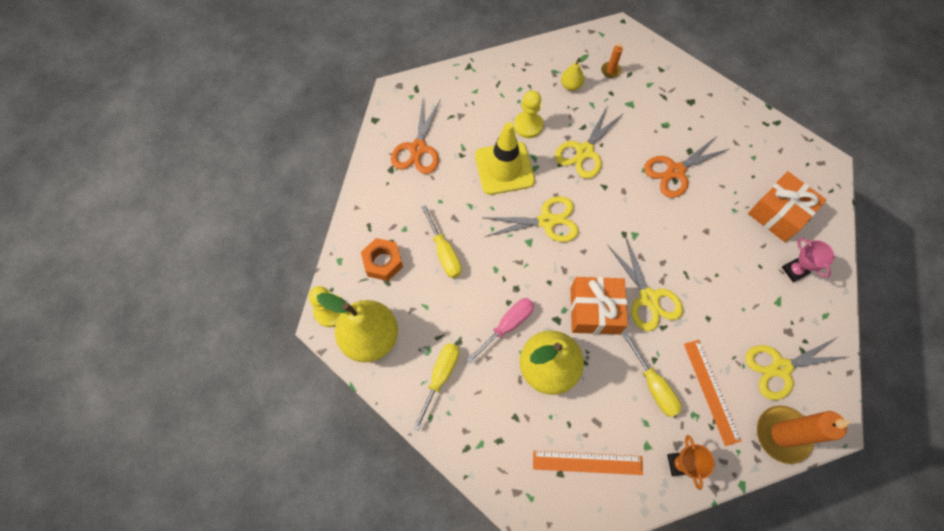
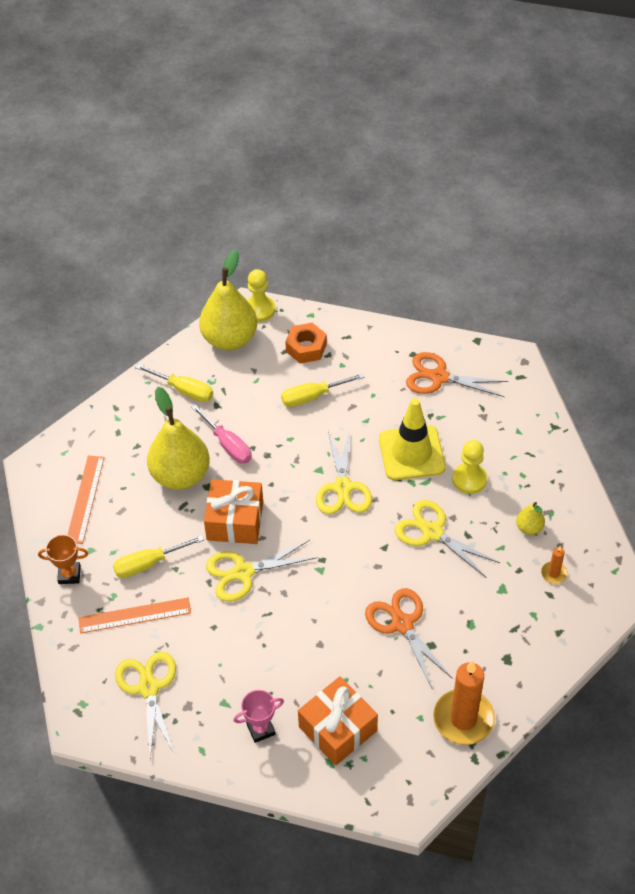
camera: 95 degrees right, 15 degrees down
orange candle [757,406,851,464] -> orange candle moved to [433,661,495,745]

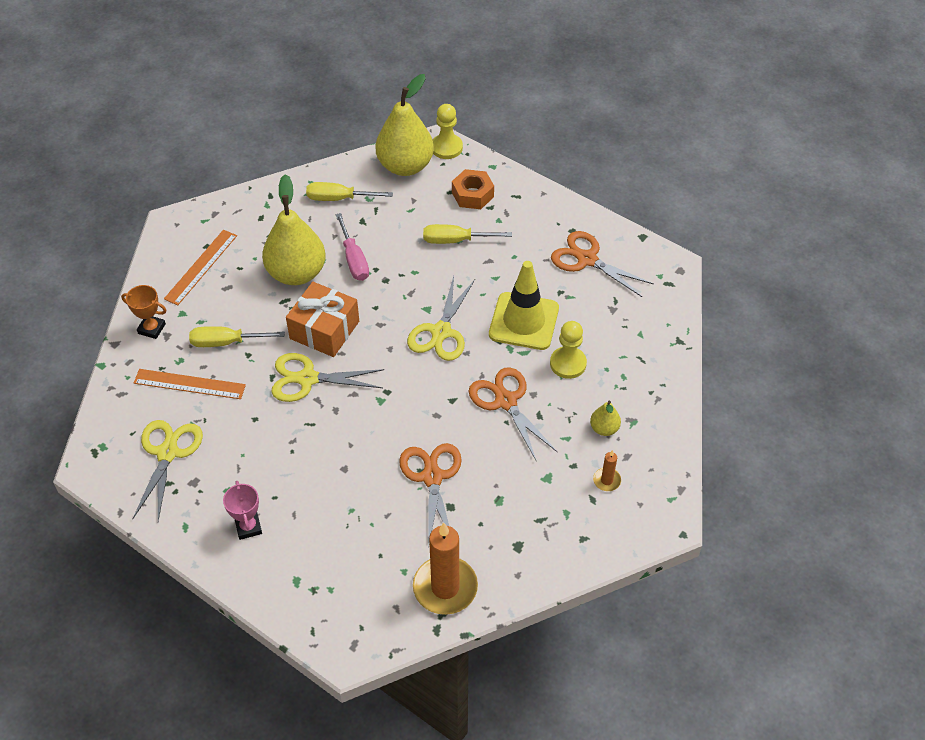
camera: 20 degrees right, 0 degrees up
yellow screwdriver [136,364,213,402] -> yellow screwdriver turned 135 degrees clockwise [306,182,393,201]
pink trophy [233,690,284,743] -> pink trophy turned 75 degrees clockwise [223,481,262,540]
orange gift [298,676,378,765] -> none
yellow scissors [395,500,500,578] -> orange scissors [468,367,557,462]

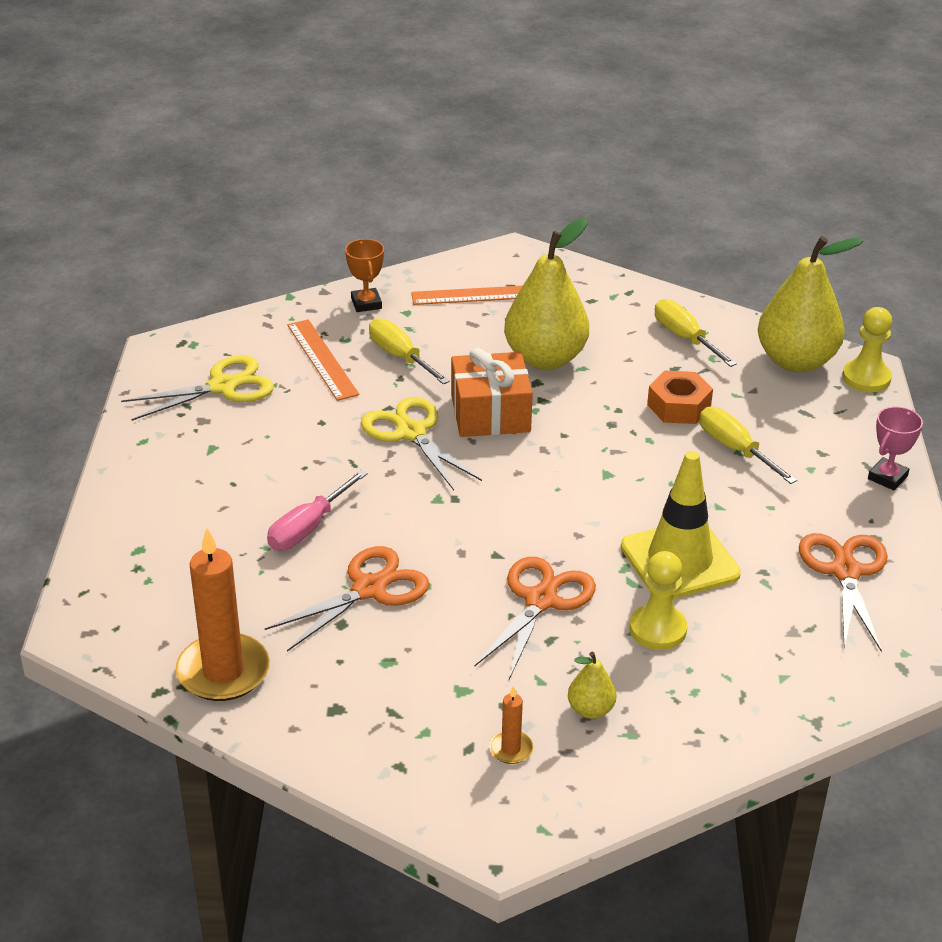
camera: 55 degrees right, 15 degrees down
pink trophy [223,481,262,540] -> pink trophy moved to [868,406,923,490]
pink screwdriver [336,213,369,281] -> pink screwdriver moved to [267,470,368,551]
yellow scissors [407,276,475,361] -> none
orange nut [452,169,494,209] -> orange nut moved to [647,370,713,424]

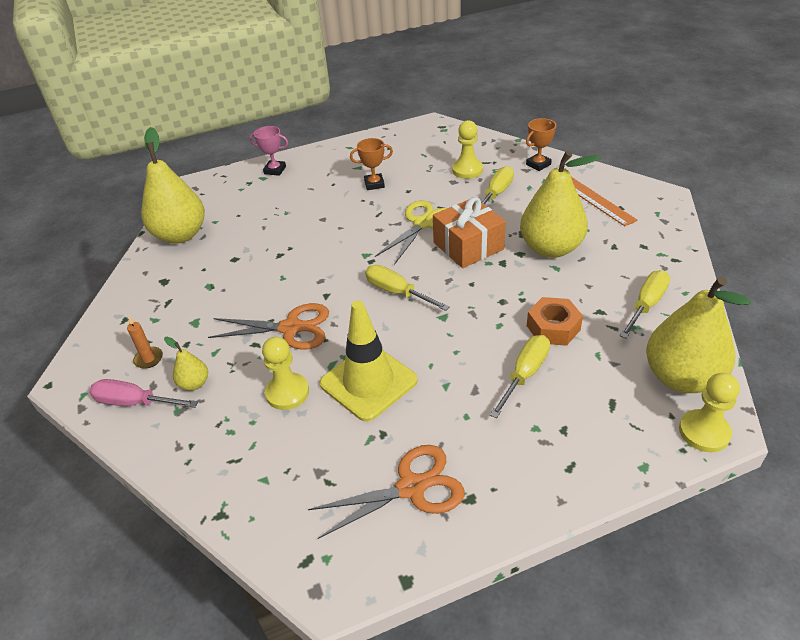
camera: 70 degrees right, 5 degrees up
yellow scissors [121,355,274,421] -> none
orange candle [176,529,270,701] -> yellow pear [141,127,205,244]
orange scissors [265,546,429,652] -> none
pink screwdriver [267,470,368,551] -> pink screwdriver moved to [89,379,198,408]
orange ruler [287,319,359,401] -> yellow pawn [452,120,483,179]
pink trophy [868,406,923,490] -> pink trophy moved to [249,126,288,176]
none -> orange trophy [350,138,393,190]
none -> yellow screwdriver [365,265,450,311]

